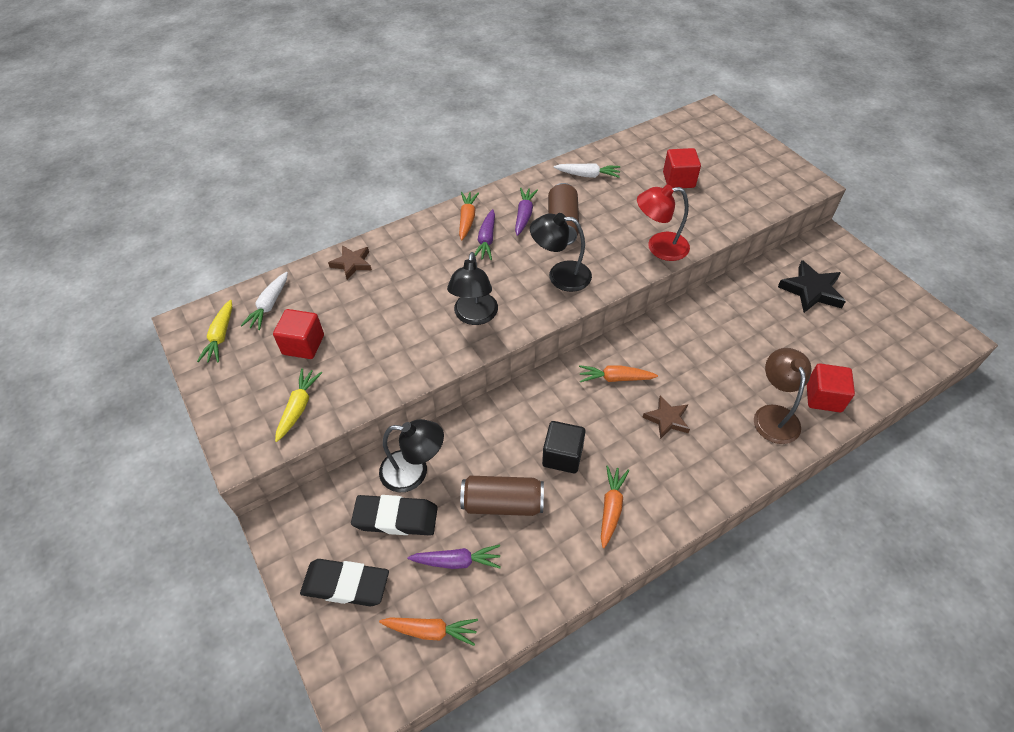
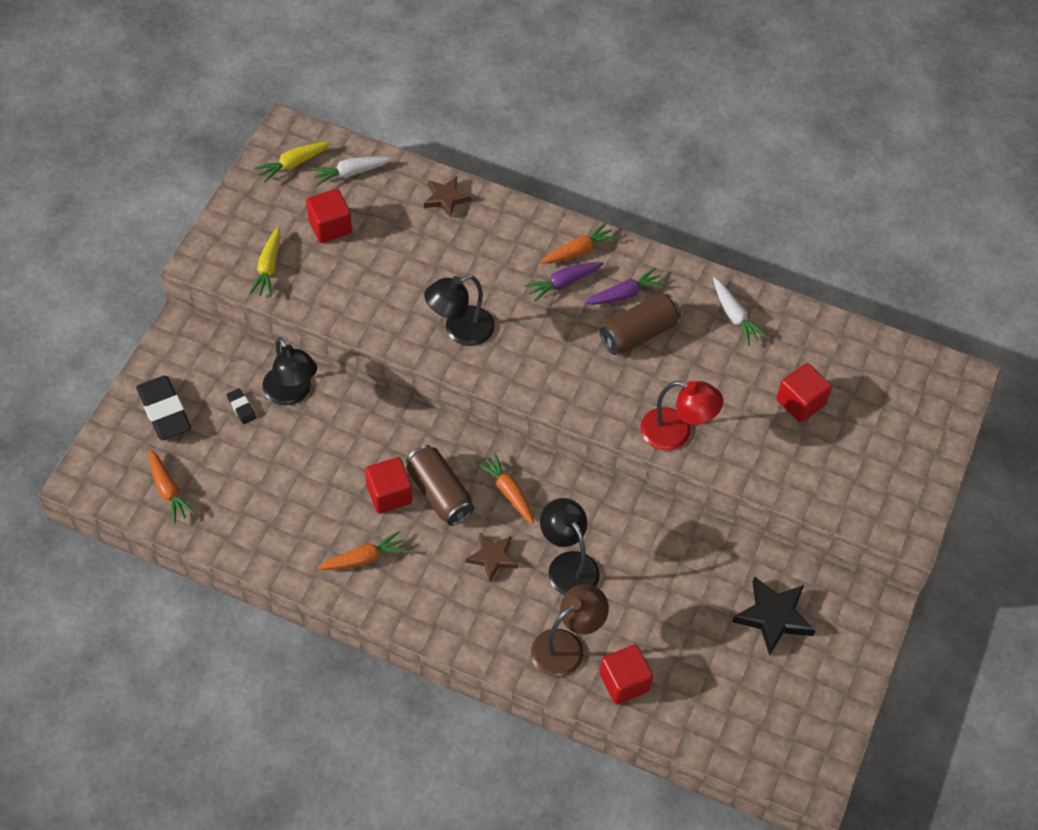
camera: 50 degrees right, 5 degrees up
yellow carrot [275,368,322,442] -> yellow carrot turned 120 degrees clockwise [249,227,281,297]
black eraser [351,495,438,536] -> black eraser [226,388,256,424], size x0.47
purple carrot [407,544,501,569] -> none
brown can [460,476,544,516] -> brown can moved to [406,445,474,526]
black lamp [530,213,592,292] -> black lamp moved to [540,498,600,595]
black cube [542,421,586,473] -> red cube [365,457,412,513]
red lamp [637,185,690,261] -> red lamp turned 150 degrees clockwise [640,381,723,451]

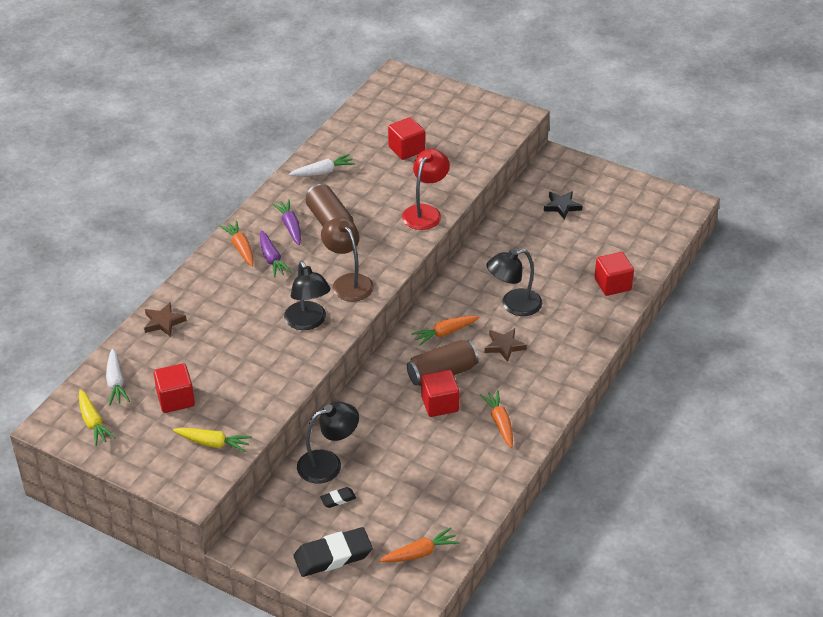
camera: 80 degrees left, 15 degrees down
brown lamp [531,584,609,677] -> brown lamp moved to [321,217,374,302]
black star [732,576,816,656] -> black star [544,191,583,220], size x0.65

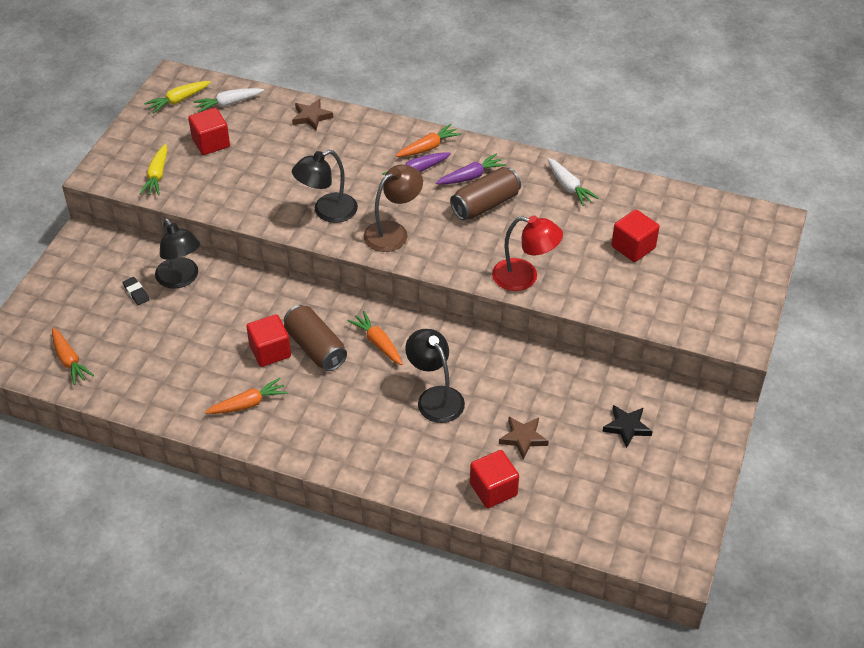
camera: 80 degrees right, 5 degrees up
black eraser [294,527,373,577] -> none
brown star [485,328,527,362] -> brown star moved to [499,417,549,459]

